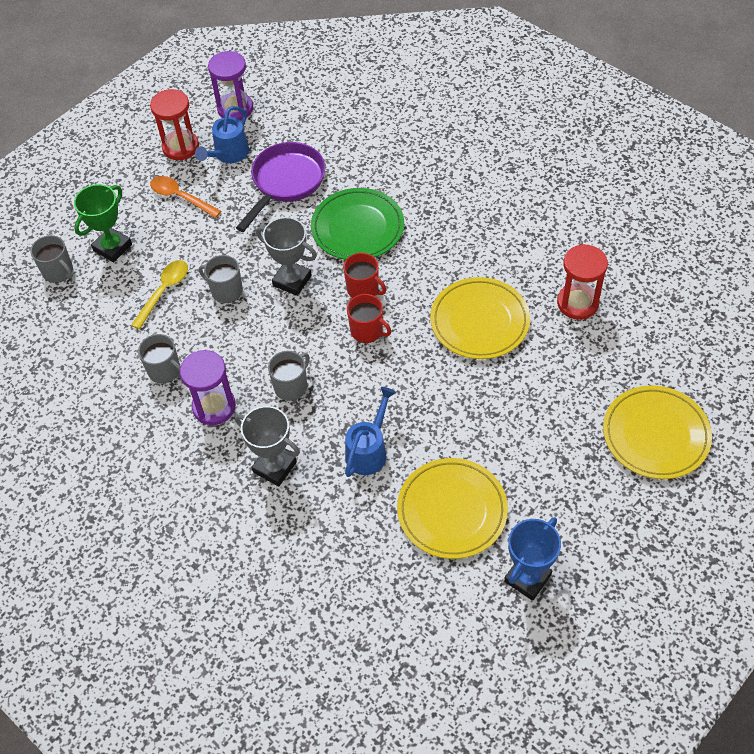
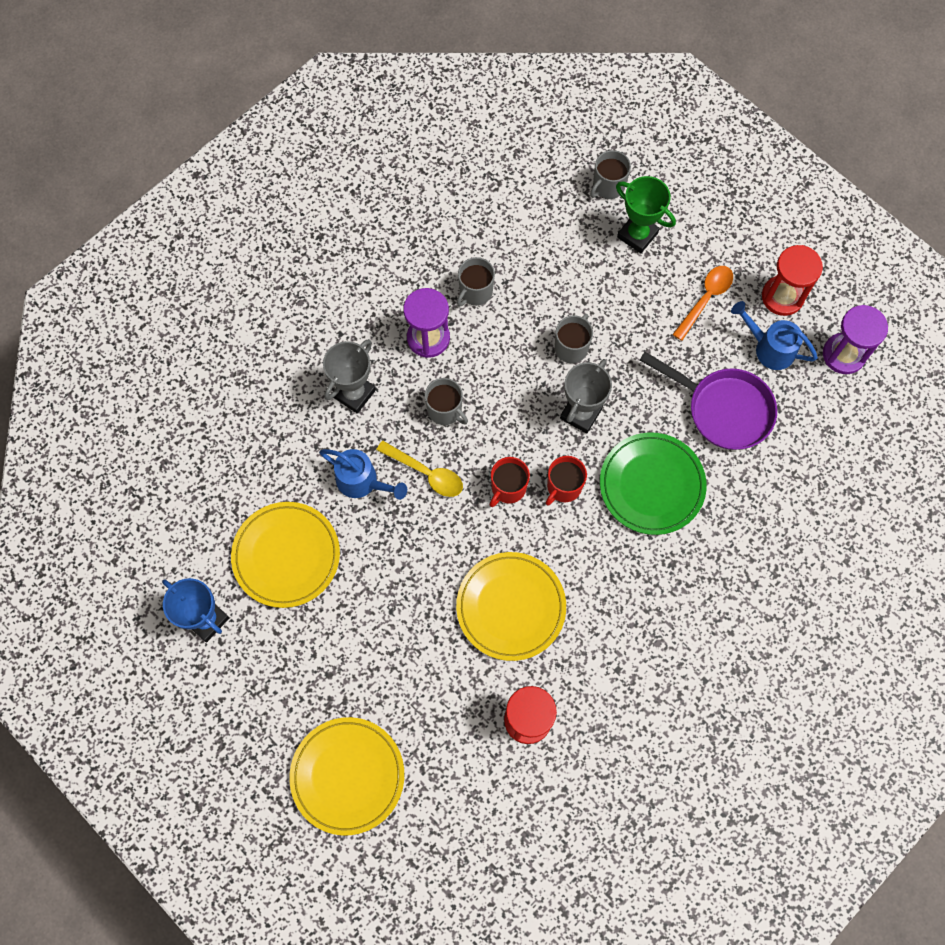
camera: 90 degrees right, 15 degrees up
yellow spoon [131,260,188,329] -> yellow spoon moved to [376,441,463,497]

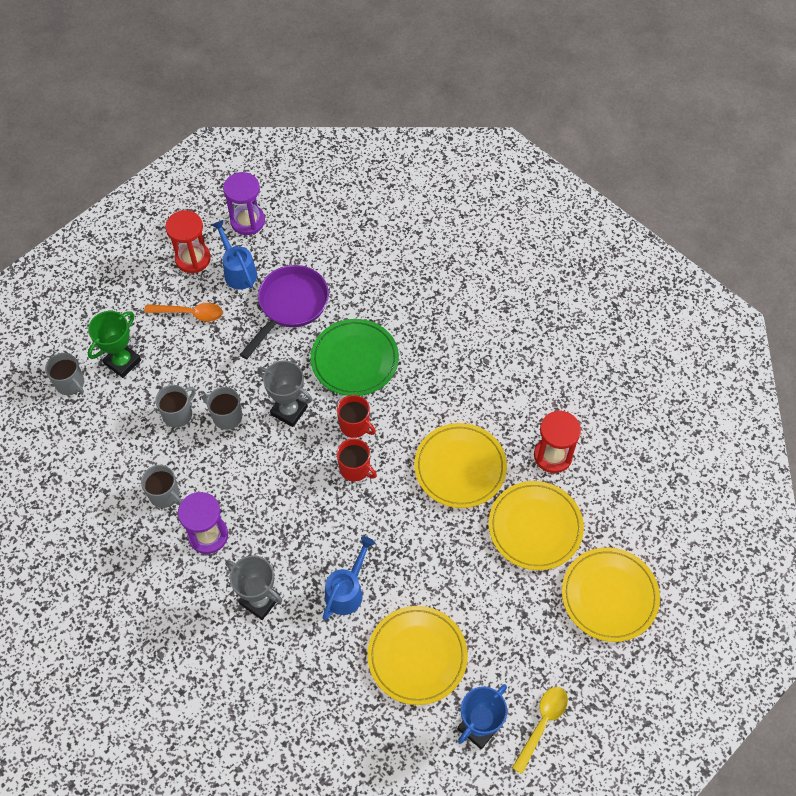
camera: 90 degrees left, 10 degrees down
yellow spoon [376,441,463,497] -> yellow spoon moved to [512,687,568,774]
grey mug [425,378,468,425] -> grey mug moved to [155,385,195,428]
orange spoon [672,266,733,341] -> orange spoon turned 150 degrees clockwise [144,303,223,322]
blue watering can [731,301,818,370] -> blue watering can turned 120 degrees clockwise [212,220,257,290]
none -> yellow plate [489,481,584,570]

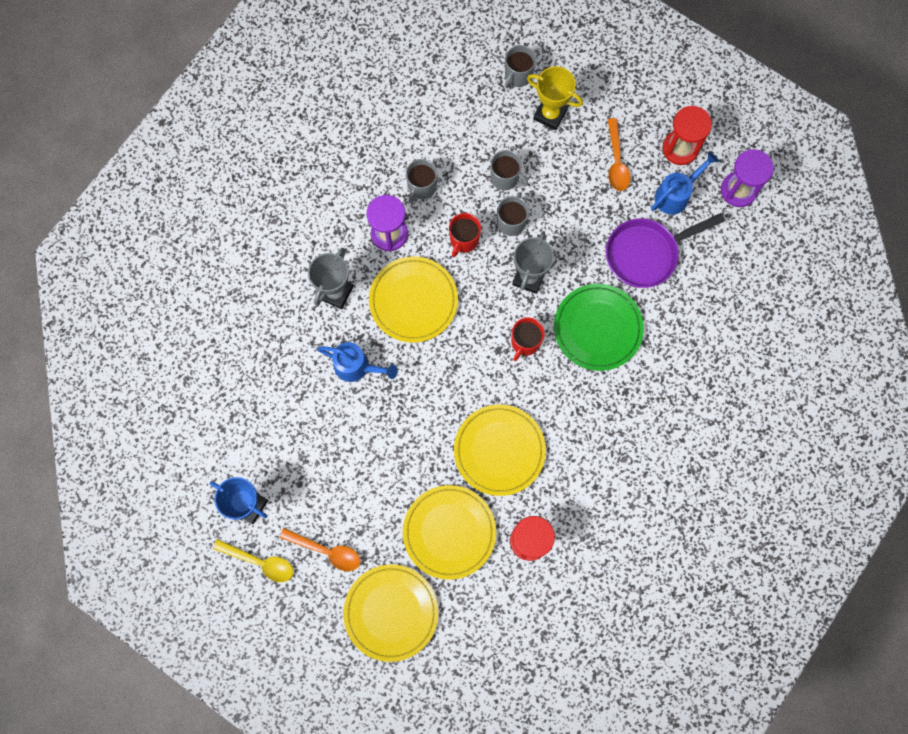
camera: 80 degrees right, 15 degrees up
green trophy [88,311,141,378] -> yellow trophy [527,66,583,130]
purple pan [240,265,329,359] -> purple pan turned 135 degrees clockwise [606,213,725,288]
red mug [337,438,377,482] -> red mug moved to [449,213,481,257]
yellow plate [367,606,468,705] -> yellow plate moved to [369,256,458,343]
none -> orange spoon [279,528,360,571]

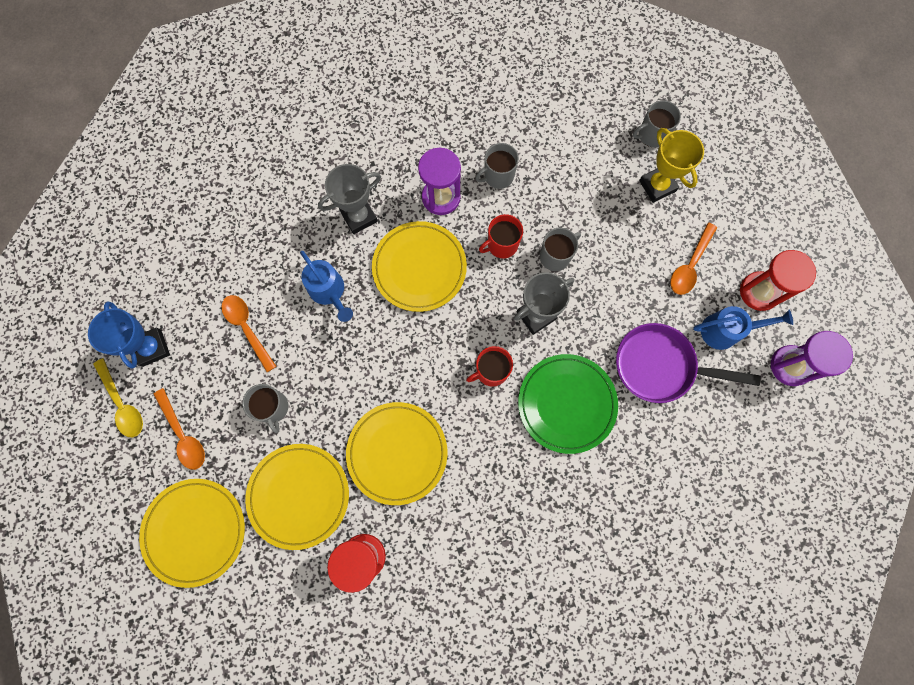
camera: 35 degrees right, 0 degrees up
grey mug [490,150,528,190] -> grey mug moved to [242,384,288,433]
none -> orange spoon [221,295,277,372]

